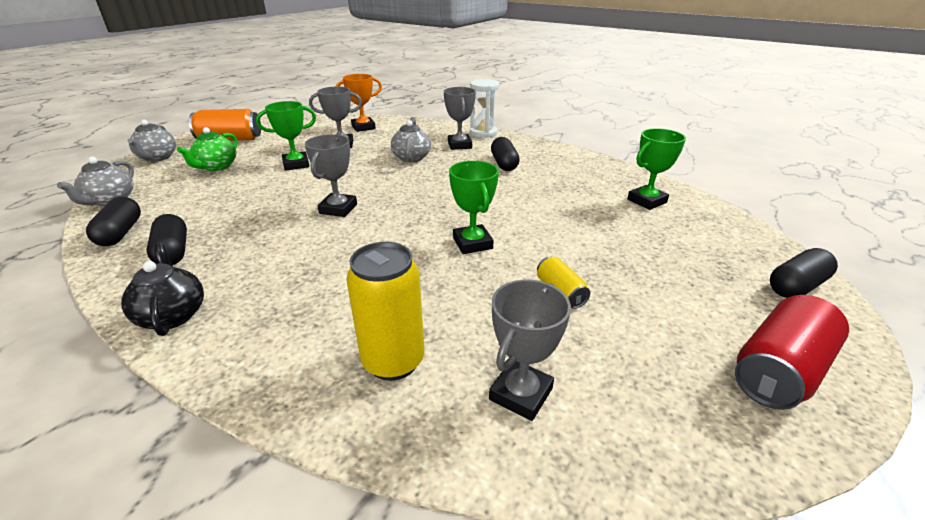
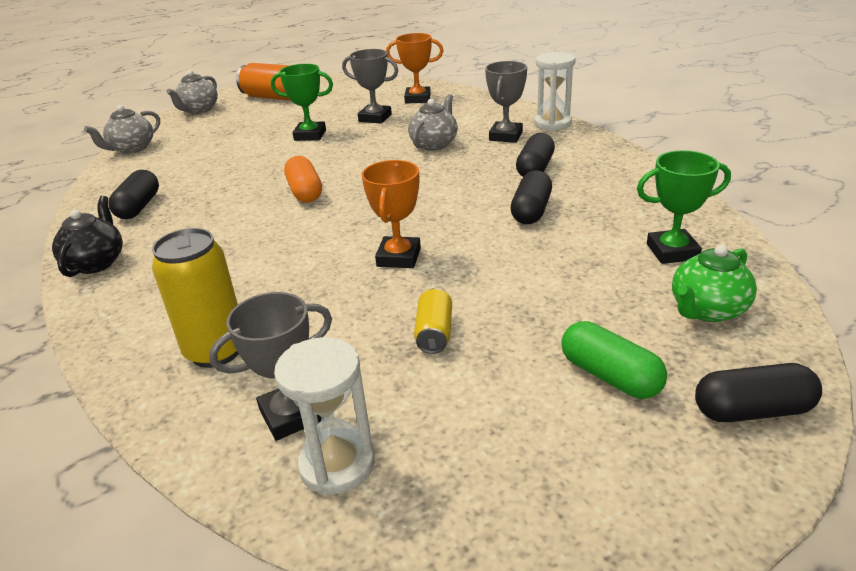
camera: 30 degrees right, 0 degrees up
black capsule [86,197,141,246] -> black capsule moved to [510,170,552,224]
green teapot [177,127,238,171] -> green teapot moved to [672,245,757,322]
grey trophy [305,134,357,217] -> orange capsule [284,156,322,203]
green trophy [449,161,499,254] -> orange trophy [361,160,421,268]
red can [735,295,849,410] -> none
none -> white hourglass [274,337,375,495]
none -> green capsule [561,321,667,399]

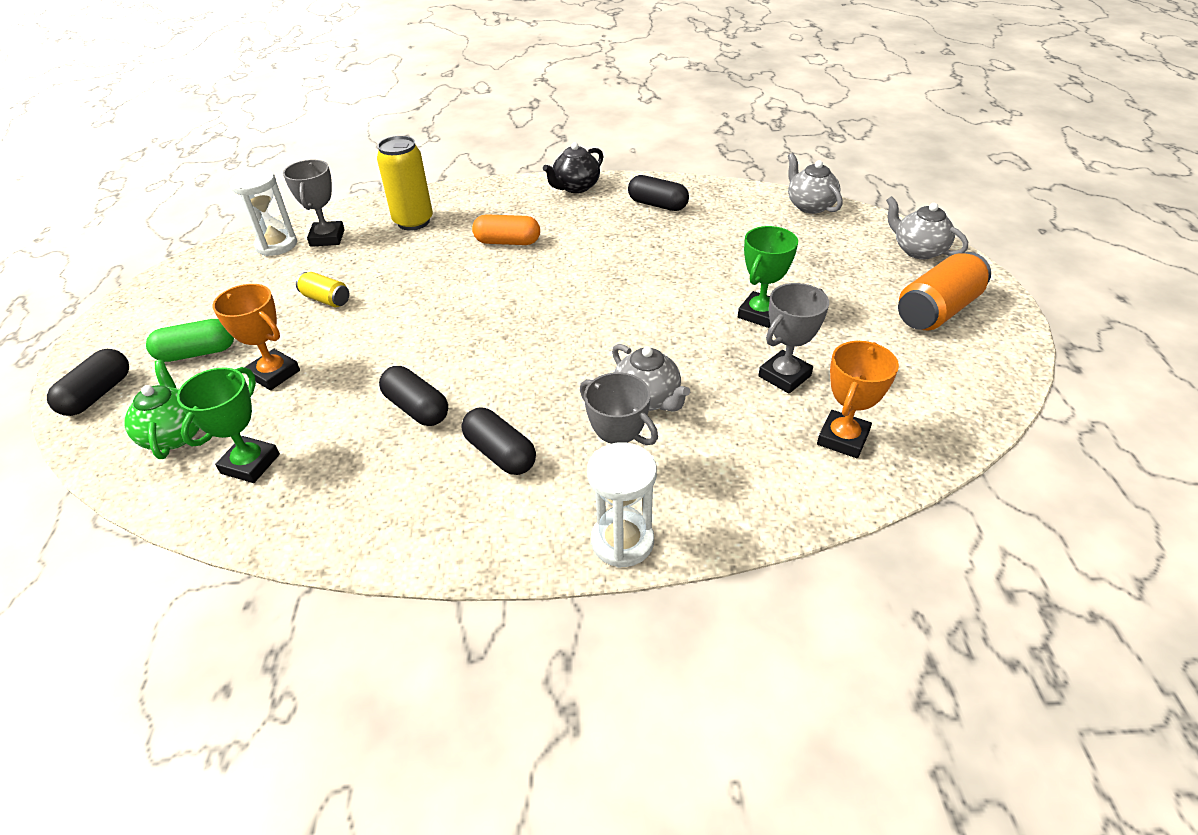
camera: 115 degrees right, 10 degrees up
black teapot [52,196,123,277] -> black teapot turned 105 degrees clockwise [543,142,603,193]
orange capsule [284,156,322,203] -> orange capsule moved to [472,214,540,245]
orange trophy [361,160,421,268] -> orange trophy moved to [212,284,300,390]

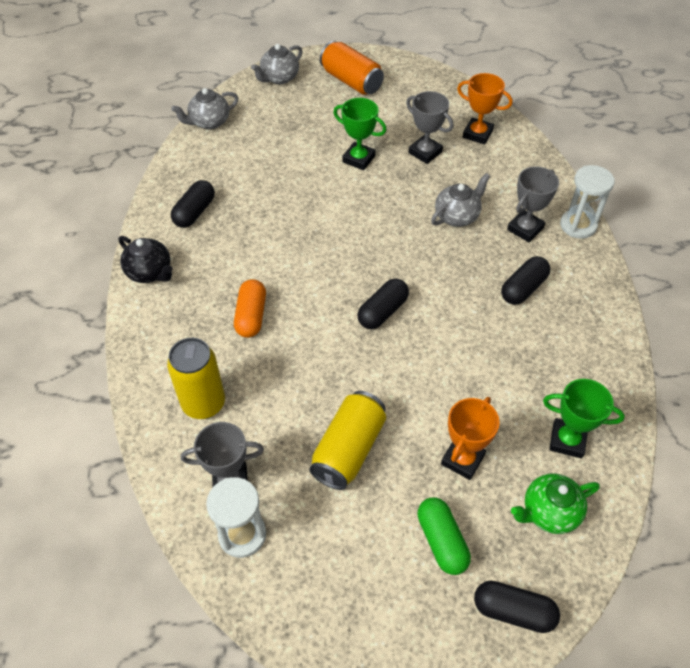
camera: 95 degrees left, 10 degrees up
yellow can [296,272,349,307] -> yellow can [309,391,386,490], size x1.82
black capsule [379,366,448,426] -> black capsule moved to [357,278,409,329]

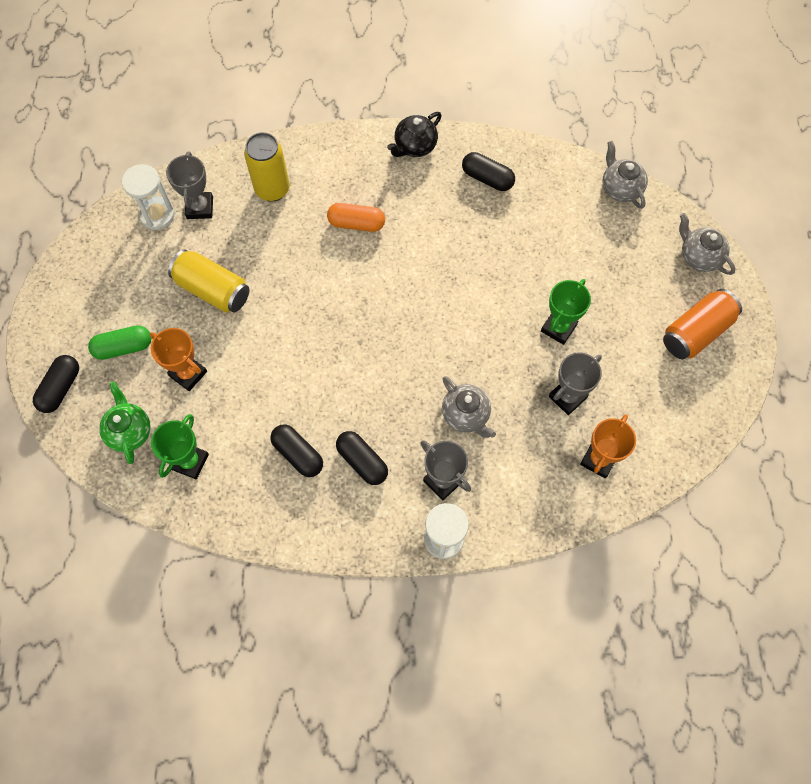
camera: 95 degrees right, 15 degrees up
black capsule [357,278,409,329] -> black capsule moved to [270,424,323,477]

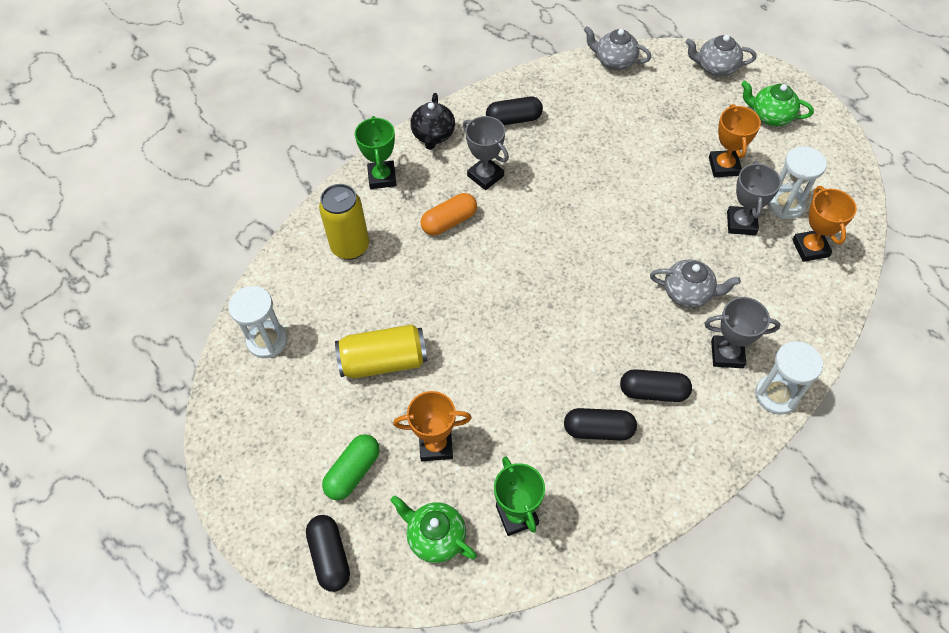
camera: 40 degrees left, 10 degrees down
grey trophy [166,151,213,219] -> grey trophy moved to [463,116,509,190]
green trophy [541,279,591,345] -> green trophy moved to [355,116,397,189]
orange can [663,289,742,359] -> green teapot [741,81,814,126]
none -> orange trophy [709,104,761,177]
none -> white hourglass [768,146,827,219]

